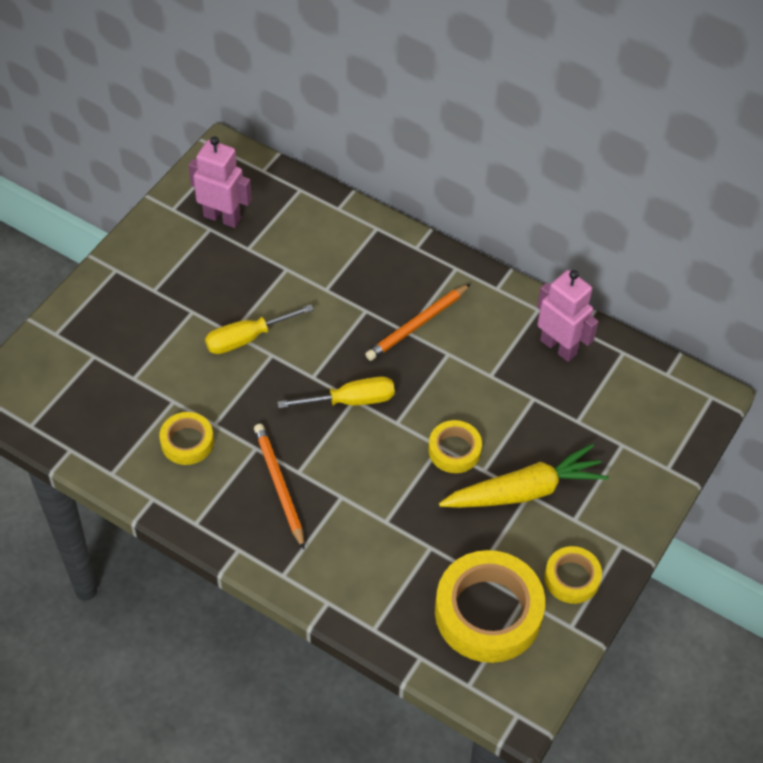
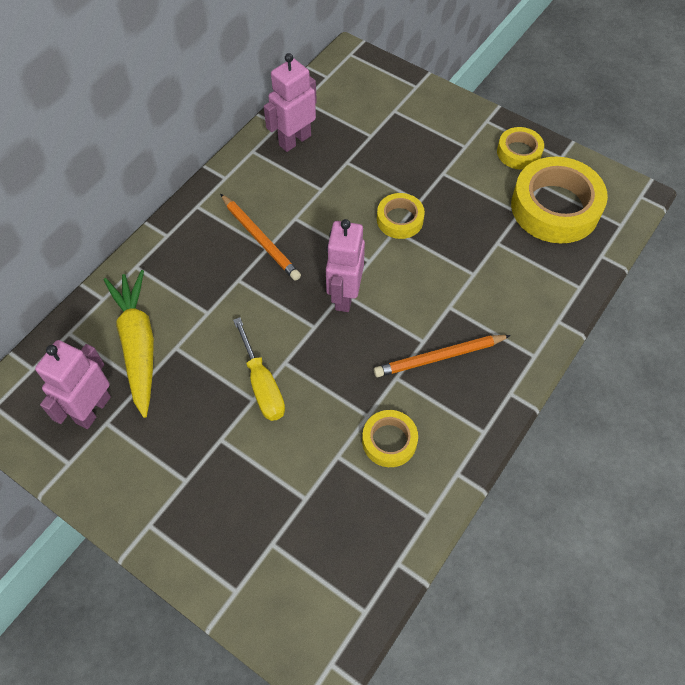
camera: 85 degrees left, 5 degrees up
yellow screwdriver [277,377,395,408] -> pink robot [326,219,365,312]
yellow carrot [439,444,609,508] -> yellow carrot moved to [104,270,154,418]

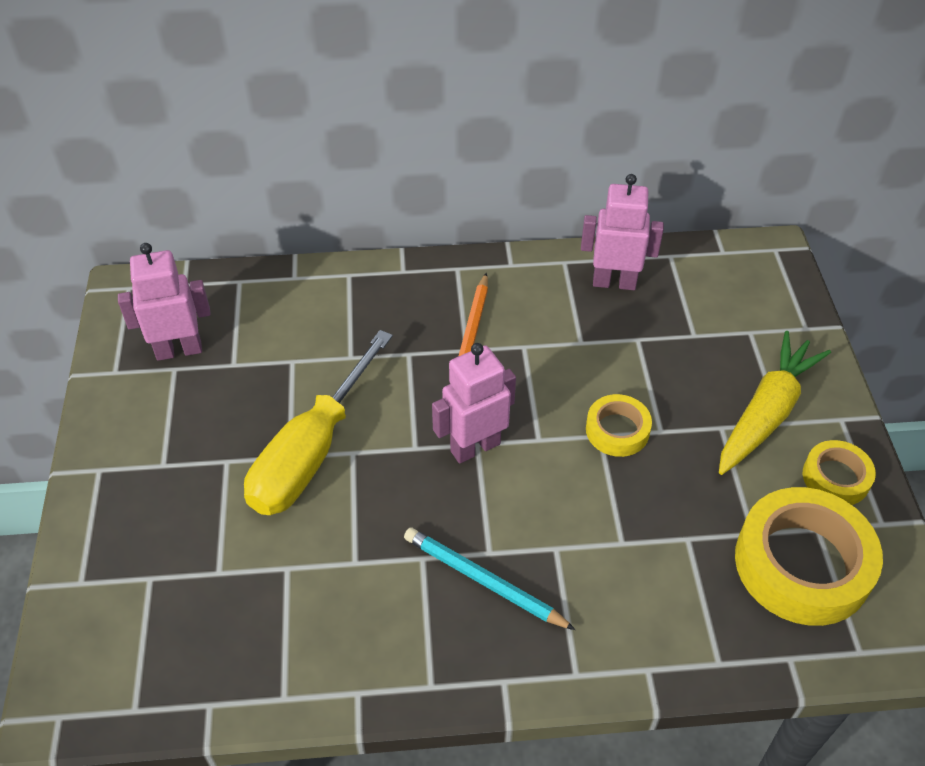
camera: 50 degrees right, 10 degrees down
yellow carrot [104,270,154,418] -> yellow carrot moved to [719,331,831,475]
yellow screwdriver [233,317,285,421] -> yellow screwdriver [244,330,393,515], size x1.66
yellow tape [362,410,418,467] -> none
orange pencil [374,335,511,377] -> turquoise pencil [404,527,576,630]

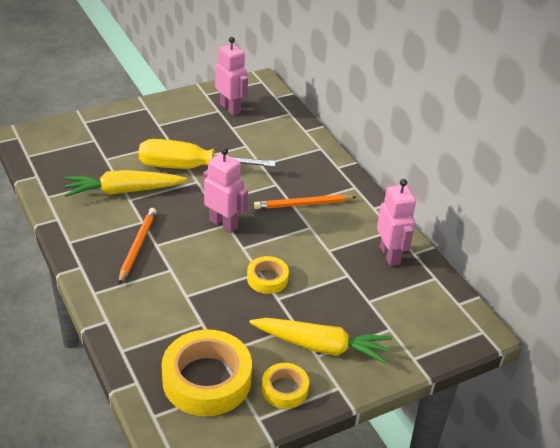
camera: 65 degrees right, 10 degrees down
turquoise pencil [404,527,576,630] -> orange pencil [119,208,157,284]
none -> yellow carrot [64,170,187,197]

